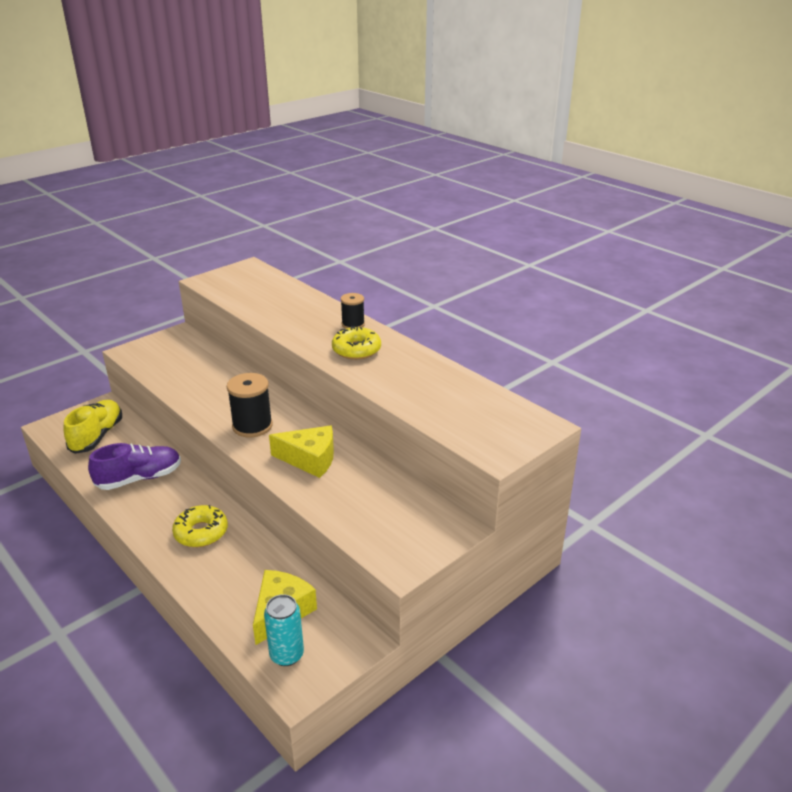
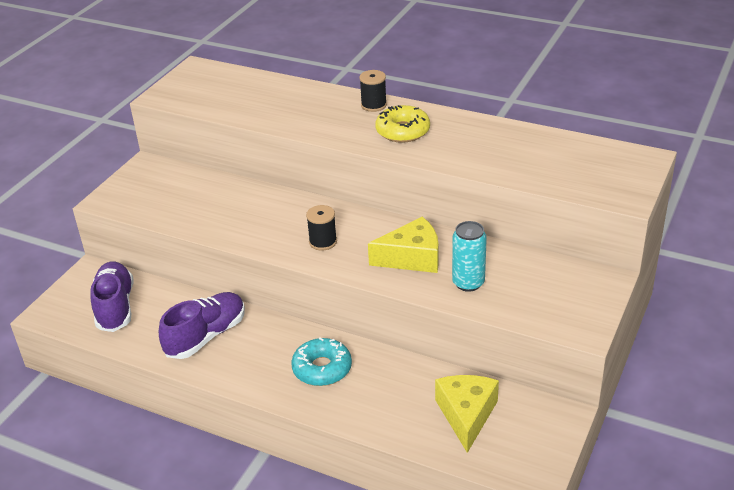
camera: 20 degrees left, 5 degrees up
yellow shoe [64,400,122,454] -> purple shoe [90,261,133,332]
yellow donut [172,505,228,547] -> turquoise donut [291,337,352,386]
black spool [227,373,273,438] -> black spool [306,205,337,251], size x0.63
turquoise can [264,594,304,666] -> turquoise can moved to [452,221,487,292]

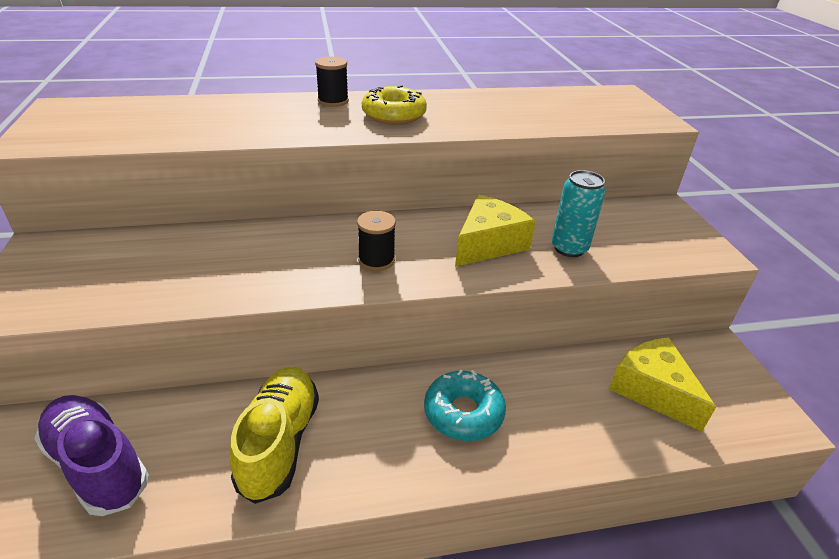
camera: 40 degrees left, 0 degrees up
purple shoe [159,292,245,359] -> yellow shoe [230,367,319,504]

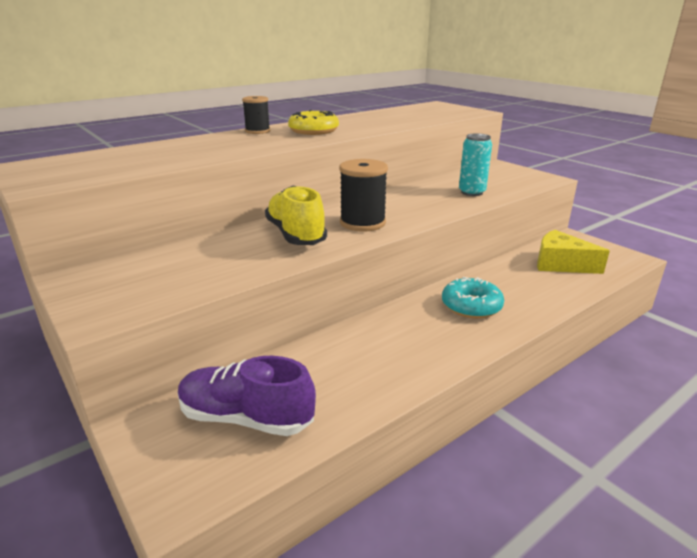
camera: 25 degrees left, 10 degrees down
yellow shoe [230,367,319,504] -> yellow shoe moved to [265,185,327,245]
black spool [357,211,396,271] -> black spool [339,159,388,231], size x1.60
yellow cheese [455,195,536,267] -> none

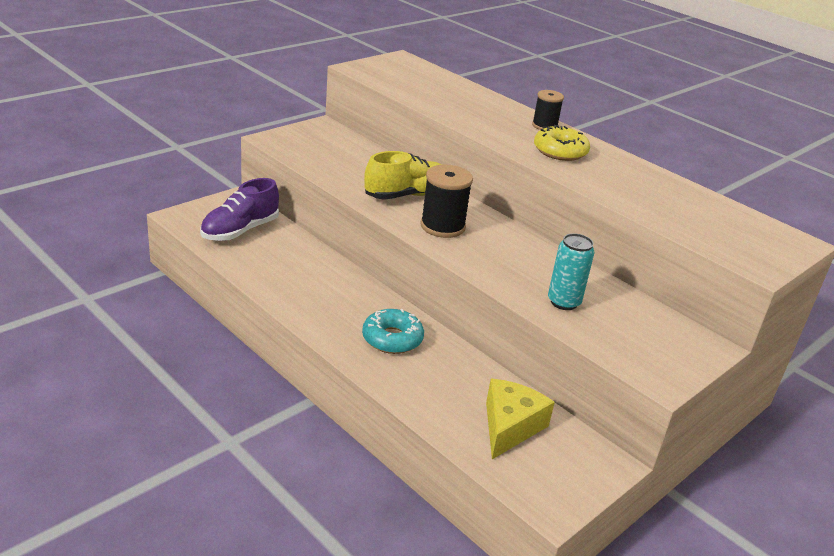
camera: 80 degrees right, 5 degrees up
purple shoe [178,356,316,436] -> purple shoe turned 150 degrees counterclockwise [200,178,279,241]

